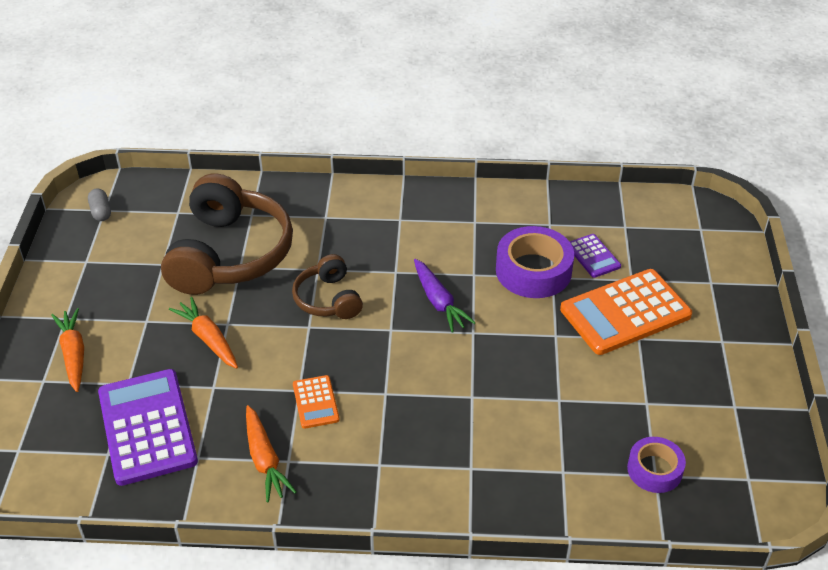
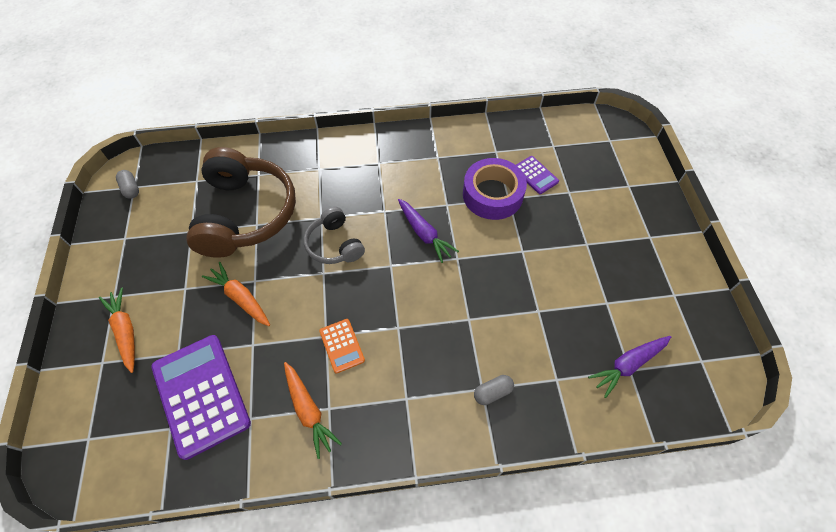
camera: 10 degrees left, 15 degrees up
brown headphones [292,254,363,319] -> grey headphones [304,207,365,264]
orange calculator [560,269,692,355] -> none
purple tape [627,437,686,493] -> purple carrot [588,336,671,398]
none -> grey capsule [474,375,514,405]

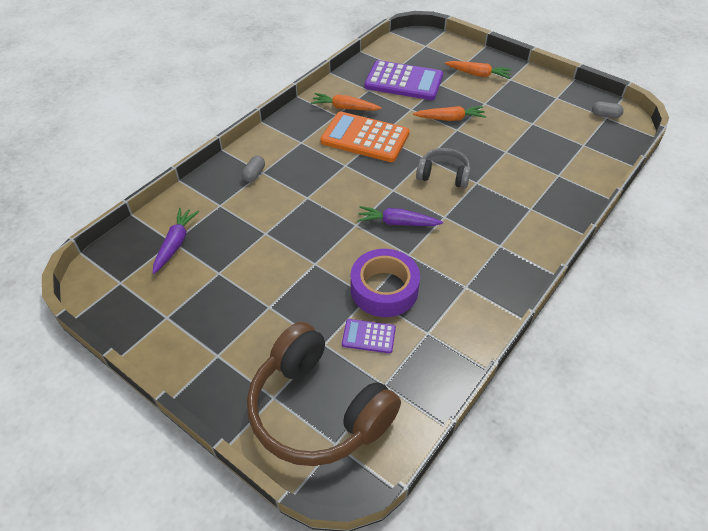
camera: 135 degrees right, 10 degrees down
brown headphones [186,147,296,258] -> brown headphones moved to [247,322,401,466]
orange calculator [319,319,365,374] -> orange calculator [320,112,410,162], size x2.06

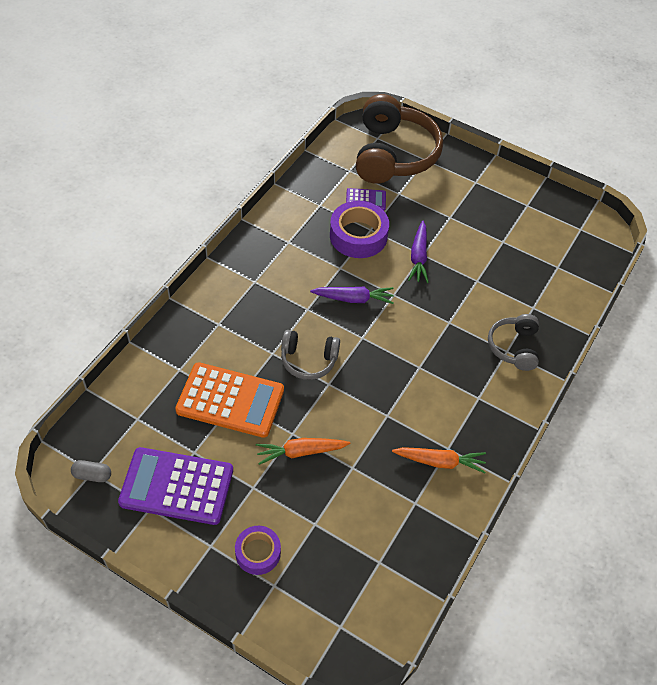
camera: 170 degrees right, 5 degrees up
purple carrot [153,208,199,274] -> purple carrot moved to [408,221,429,283]
grey capsule [242,156,265,182] -> grey headphones [488,314,539,371]
brown headphones [247,322,401,466] -> brown headphones turned 60 degrees clockwise [356,94,443,184]
orange calculator [320,112,410,162] -> orange calculator moved to [175,362,284,438]
purple calculator [365,60,443,100] -> purple calculator moved to [118,447,233,525]
orange carrot [445,61,512,79] -> purple tape [235,526,281,575]

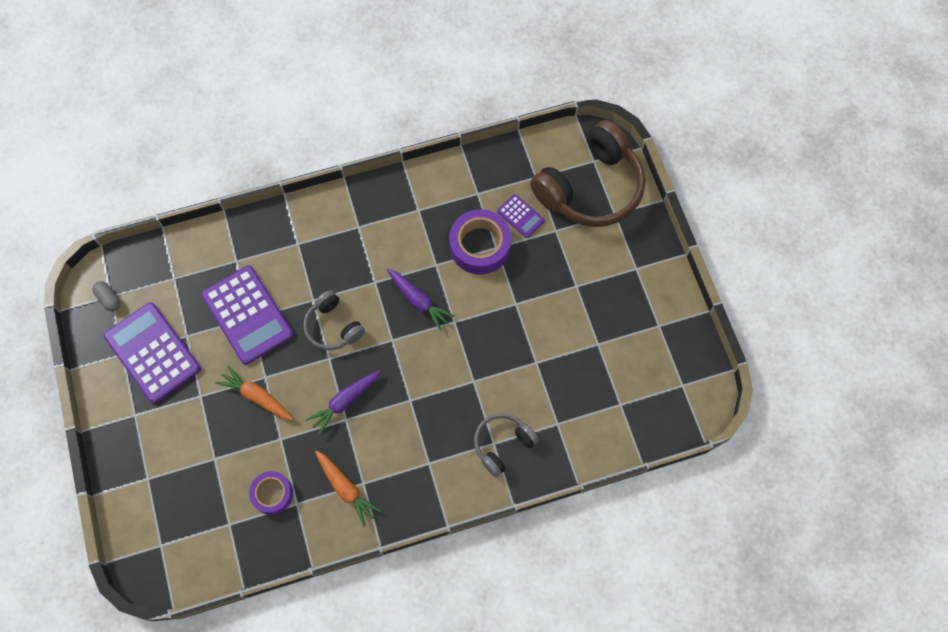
camera: 45 degrees right, 15 degrees up
orange calculator [175,362,284,438] -> purple calculator [201,265,294,365]
purple tape [235,526,281,575] -> purple tape moved to [249,471,293,515]
purple carrot [408,221,429,283] -> purple carrot moved to [305,370,381,435]

